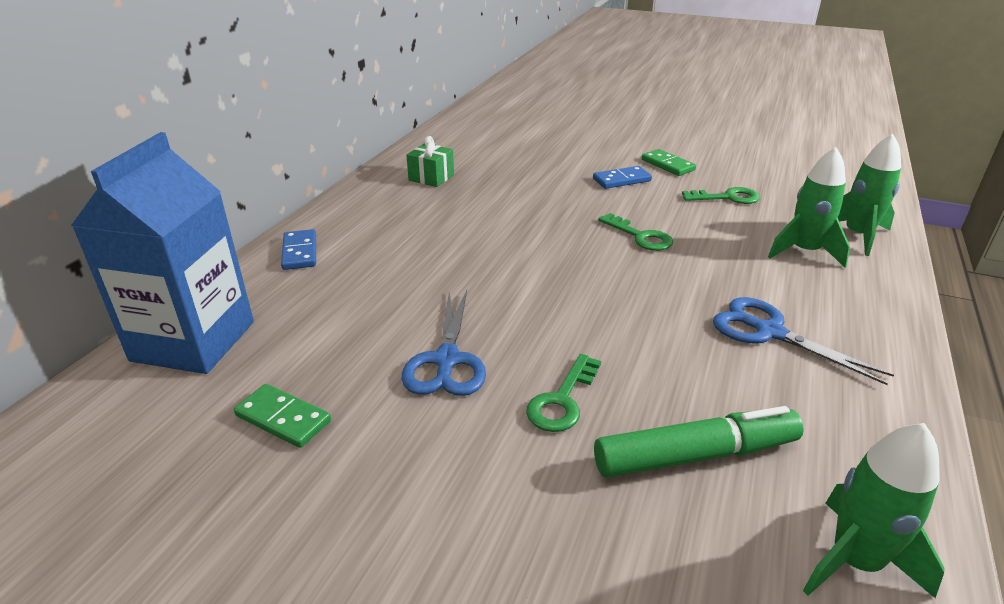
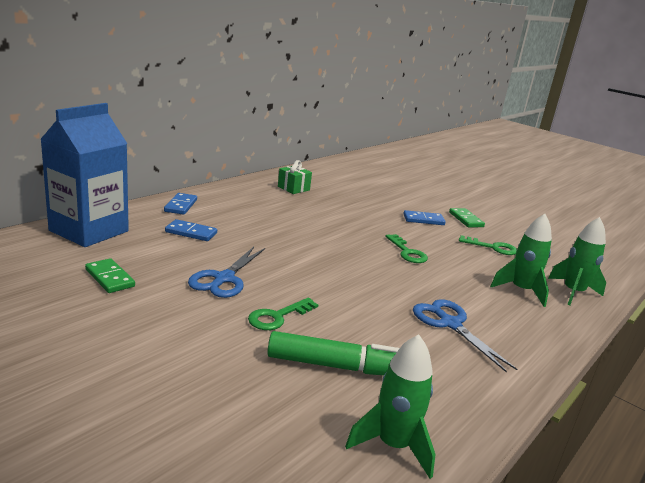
camera: 15 degrees right, 10 degrees down
none -> blue domino [165,219,217,241]

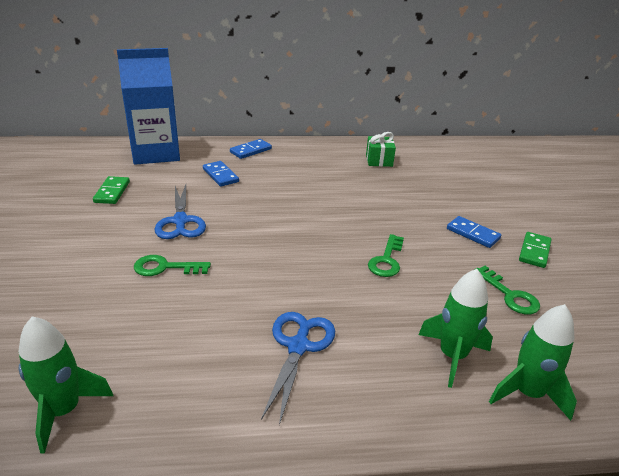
camera: 45 degrees right, 10 degrees up
blue scissors [188,247,265,298] -> blue scissors turned 75 degrees counterclockwise [155,185,206,239]
green marker [267,331,400,375] -> none

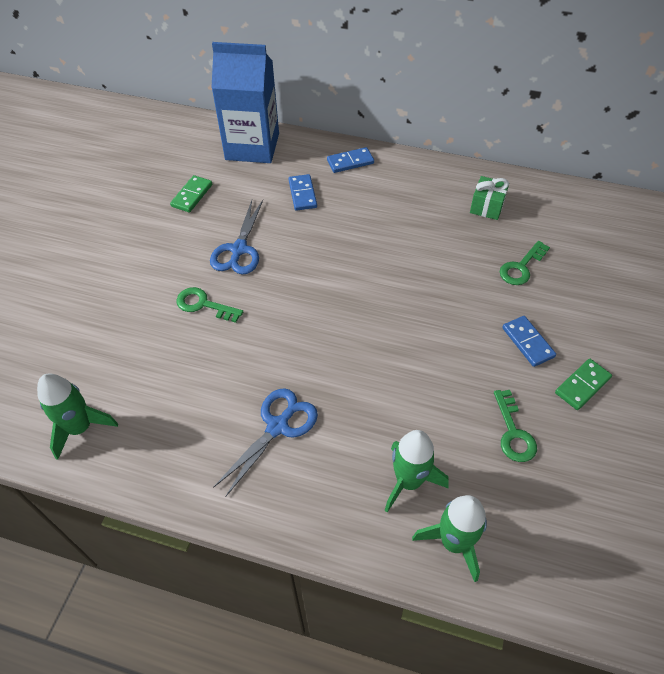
camera: 25 degrees right, 20 degrees up
green key [368,234,404,277] -> green key moved to [500,241,550,285]

